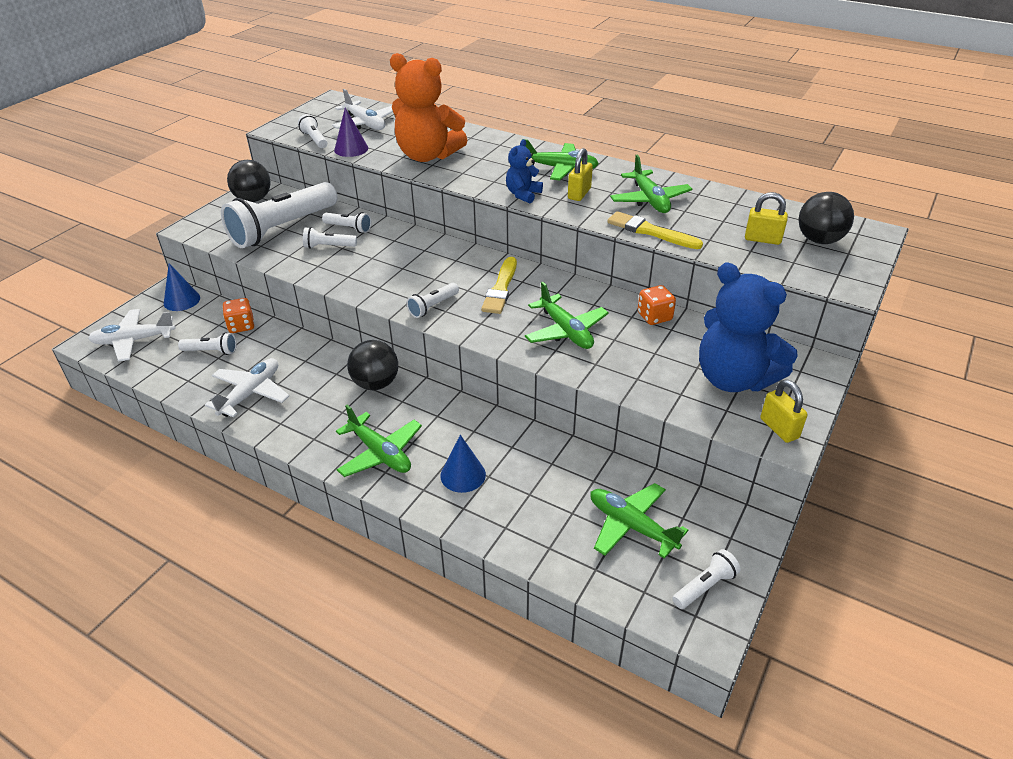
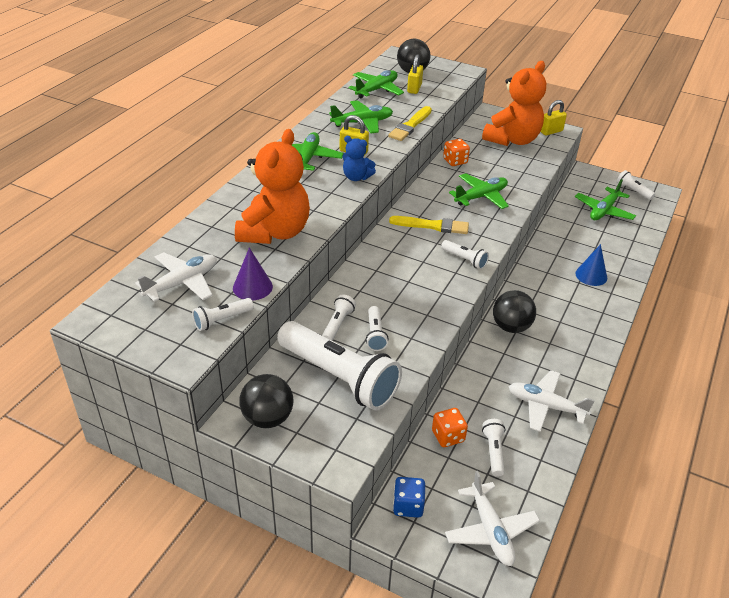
camera: 95 degrees left, 0 degrees up
blue cone [164,263,200,311] -> blue dice [393,477,425,518]
green plane [336,405,422,477] -> green plane moved to [348,70,404,98]
blue teddy bear [699,263,798,392] -> orange teddy bear [482,61,546,146]

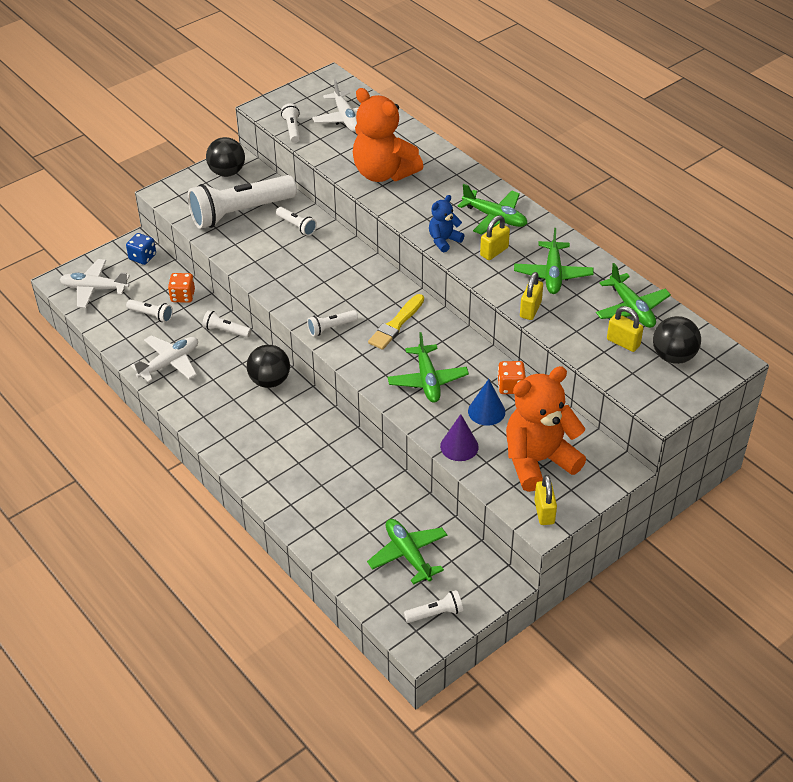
camera: 115 degrees right, 5 degrees up
purple cone [233,248,273,300] -> purple cone moved to [440,414,479,461]
white flashlight [366,306,388,351] -> white flashlight moved to [202,310,251,338]
yellow brush [388,106,432,141] -> yellow padlock [520,272,543,320]
orange teddy bear [482,61,546,146] -> orange teddy bear turned 90 degrees clockwise [506,366,586,492]
blue cone [575,244,607,286] -> blue cone moved to [468,379,505,426]

